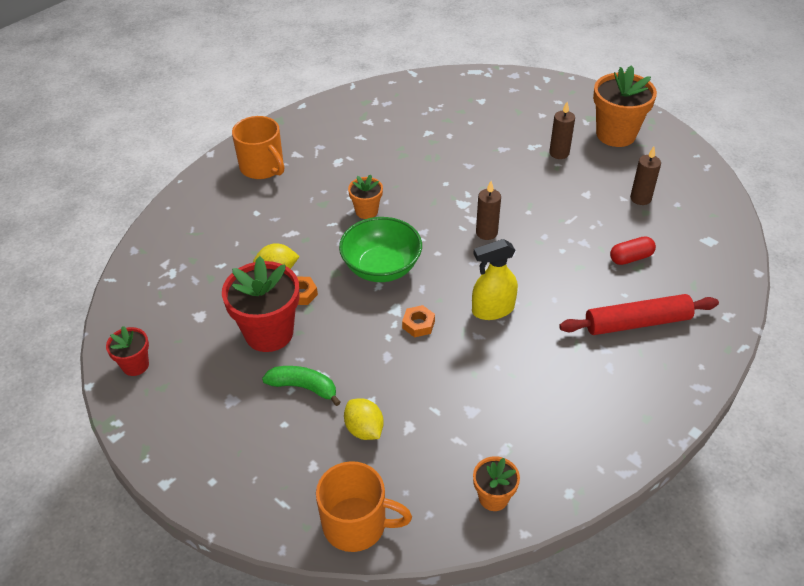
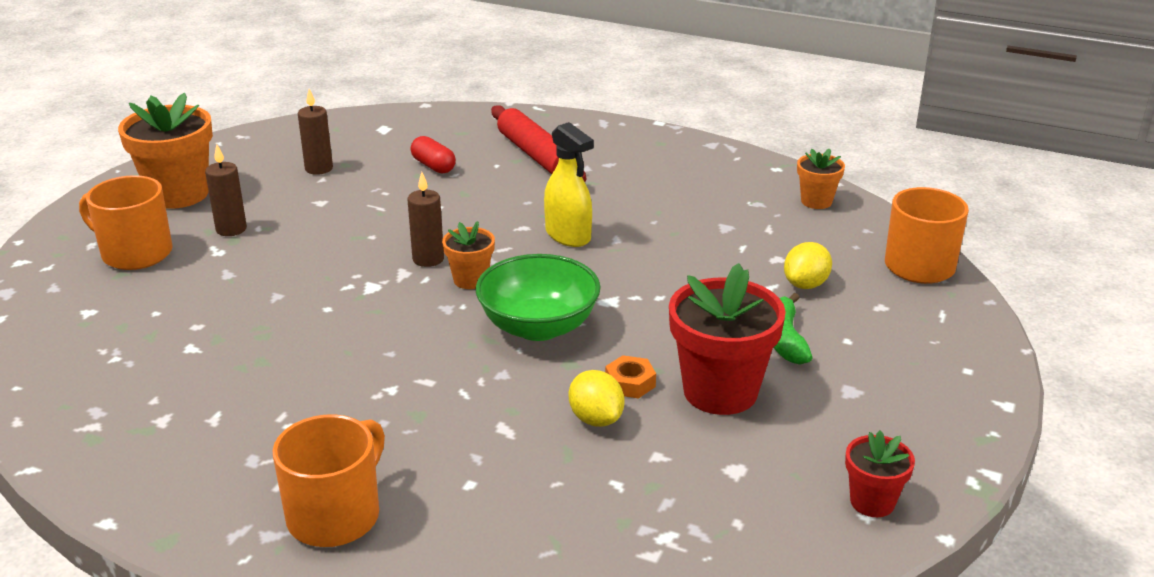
camera: 110 degrees left, 15 degrees down
orange flower pot [348,174,383,219] -> orange flower pot moved to [442,221,495,289]
orange nut [402,305,435,337] -> none
none -> orange mug [79,175,173,270]

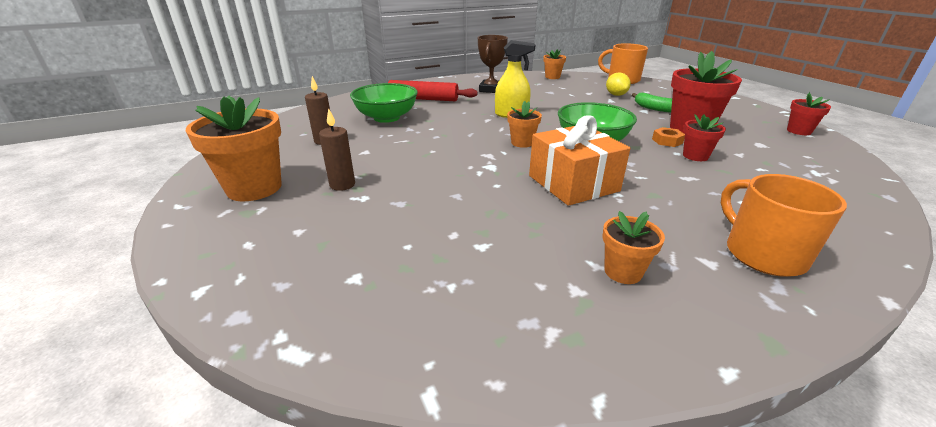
camera: 50 degrees left, 0 degrees up
orange mug [79,175,173,270] -> none
brown candle [408,172,444,267] -> none
red capsule [411,136,456,174] -> green bowl [350,83,418,123]
yellow lemon [569,370,625,427] -> red flower pot [683,114,726,161]
none -> brown trophy [478,35,508,93]
none -> orange gift [529,115,630,206]
none -> orange flower pot [603,211,665,284]

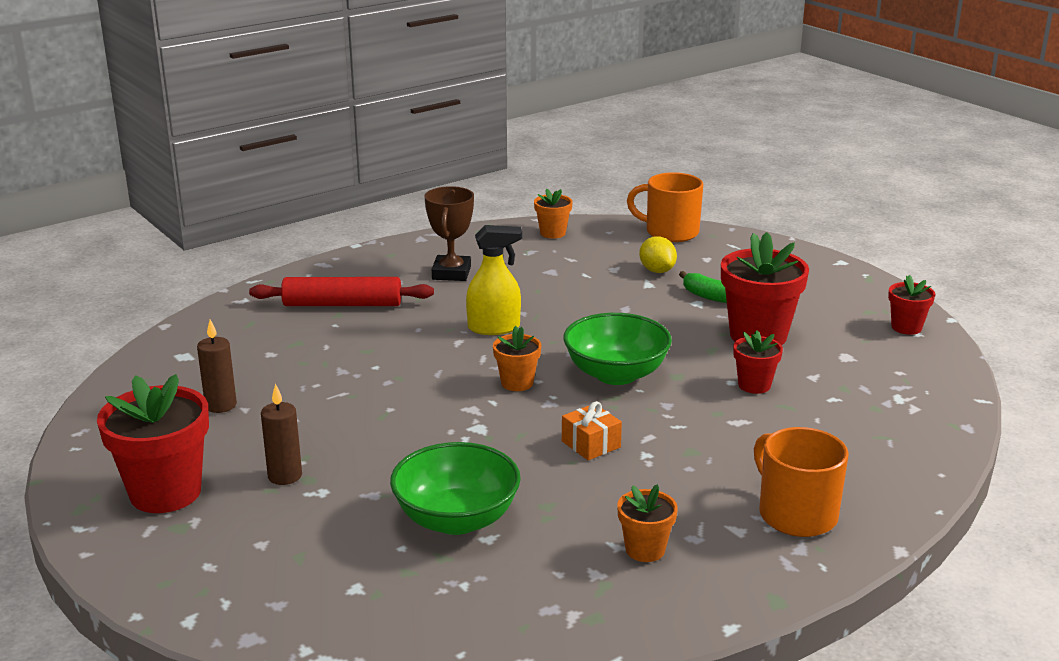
camera: 10 degrees left, 5 degrees down
orange flower pot [186,96,282,201] -> red flower pot [97,374,209,513]
green bowl [350,83,418,123] -> green bowl moved to [390,442,521,535]
orange gift [529,115,630,206] -> orange gift [562,401,622,461], size x0.50
orange nut [652,127,685,147] -> none

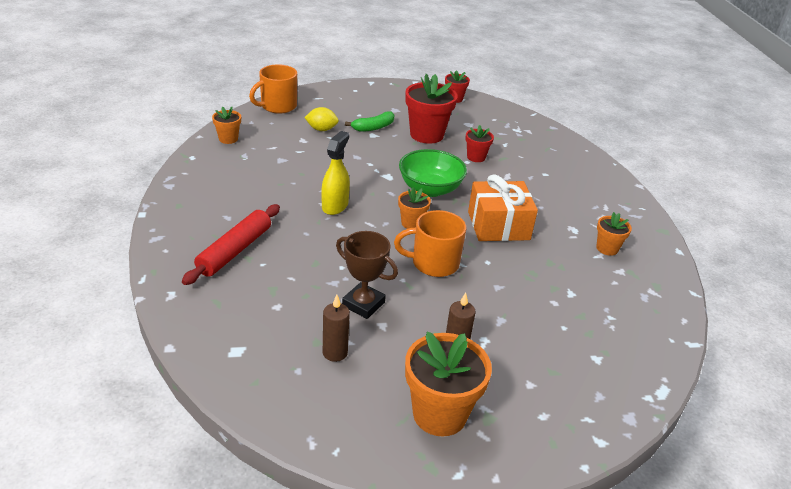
camera: 65 degrees left, 10 degrees up
red flower pot [97,374,209,513] -> orange flower pot [405,332,492,437]
green bowl [390,442,521,535] -> none
brown trophy [424,186,474,281] -> brown trophy moved to [336,231,398,319]
orange gift [562,401,622,461] -> orange gift [468,174,538,241], size x1.99
orange mug [754,427,849,537] -> orange mug moved to [394,210,466,277]

